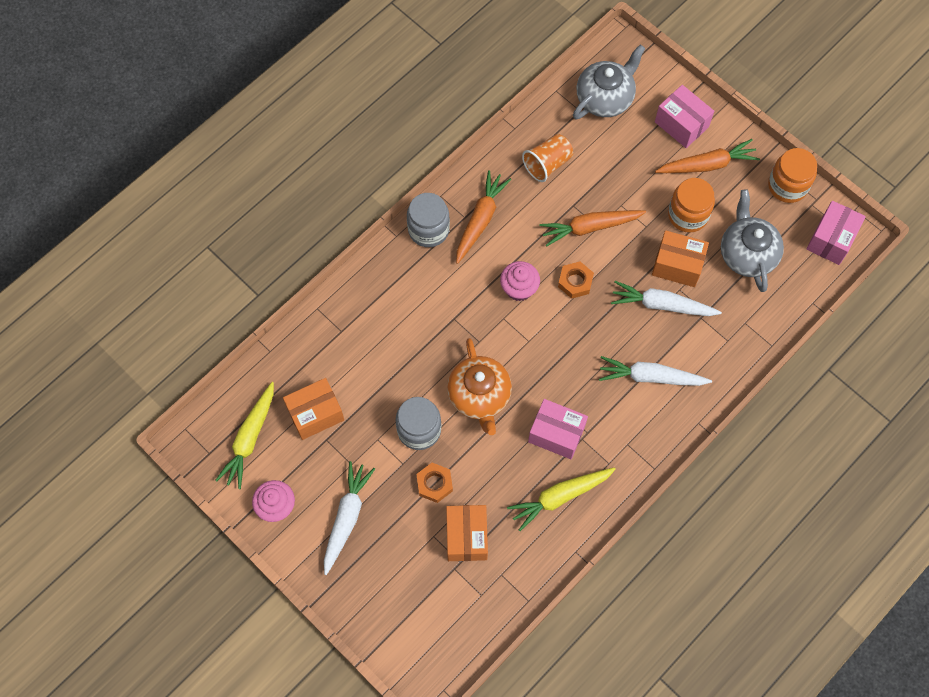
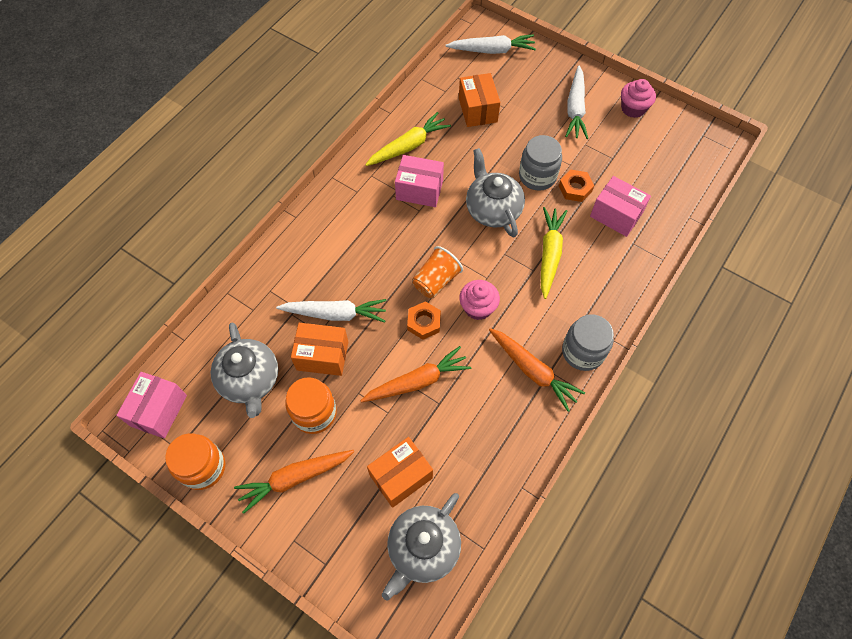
camera: 170 degrees right, 5 degrees down
yellow carrot [216,382,274,489] -> yellow carrot moved to [541,207,567,299]
orange box [283,378,344,440] -> orange box moved to [367,437,433,508]
orange nut [416,463,453,503] -> orange nut moved to [559,170,594,202]
orange teapot [447,338,512,435] -> grey teapot [466,148,525,238]
orange carrot [456,170,511,264] -> orange carrot turned 60 degrees counterclockwise [489,328,585,412]
orange cup [522,134,573,182] -> orange cup moved to [412,246,463,298]
white carrot [599,356,712,386] -> white carrot moved to [445,34,536,54]
pink box [655,85,714,148] -> pink box moved to [590,176,651,237]

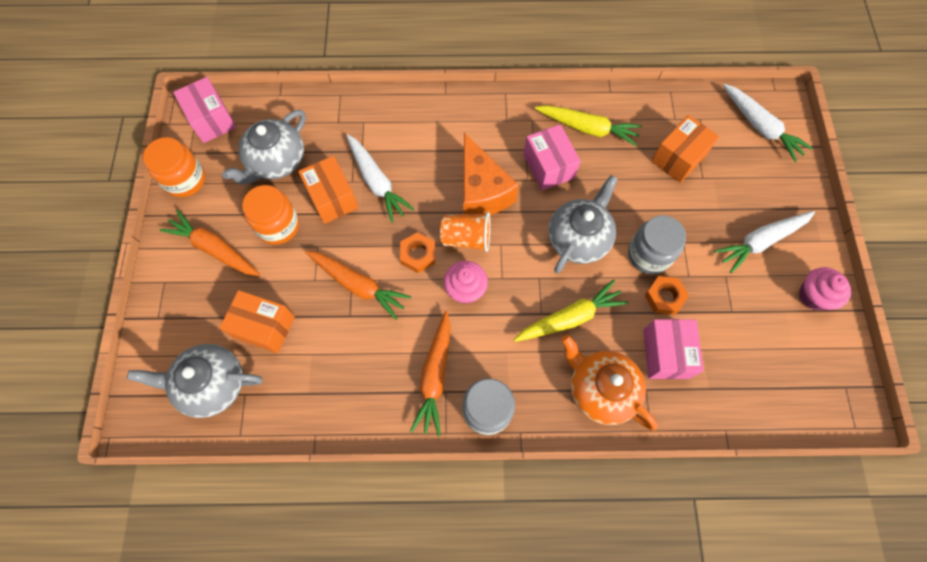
camera: 55 degrees right, 5 degrees up
pink box [116,372,187,439] -> pink box turned 75 degrees clockwise [173,77,236,143]
none -> orange cheese [463,133,519,215]
none -> orange teapot [561,335,657,431]

